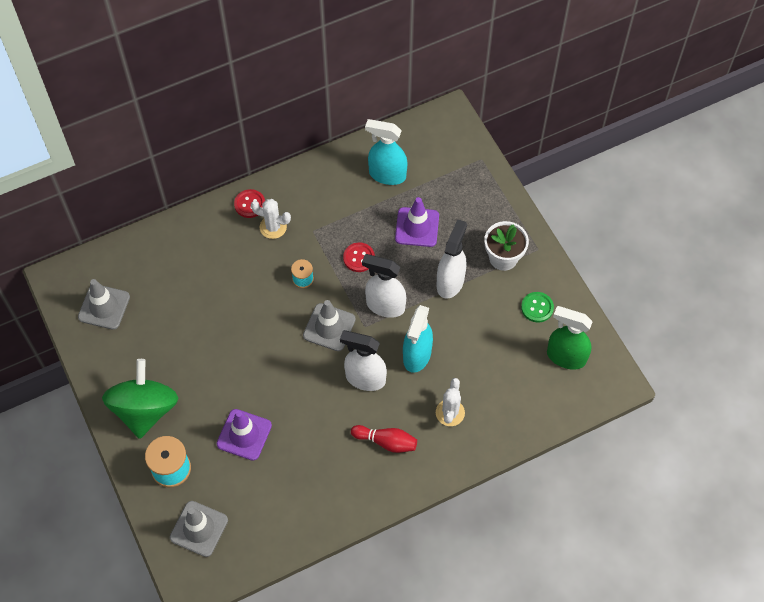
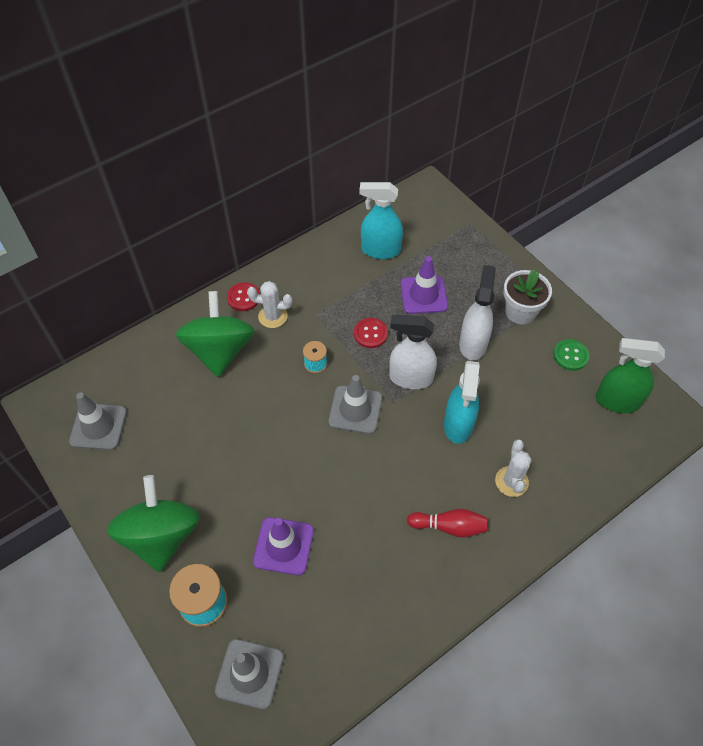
camera: 10 degrees left, 5 degrees down
white spray bottle [340,330,387,391] -> none
none -> green spinning top [176,291,255,377]

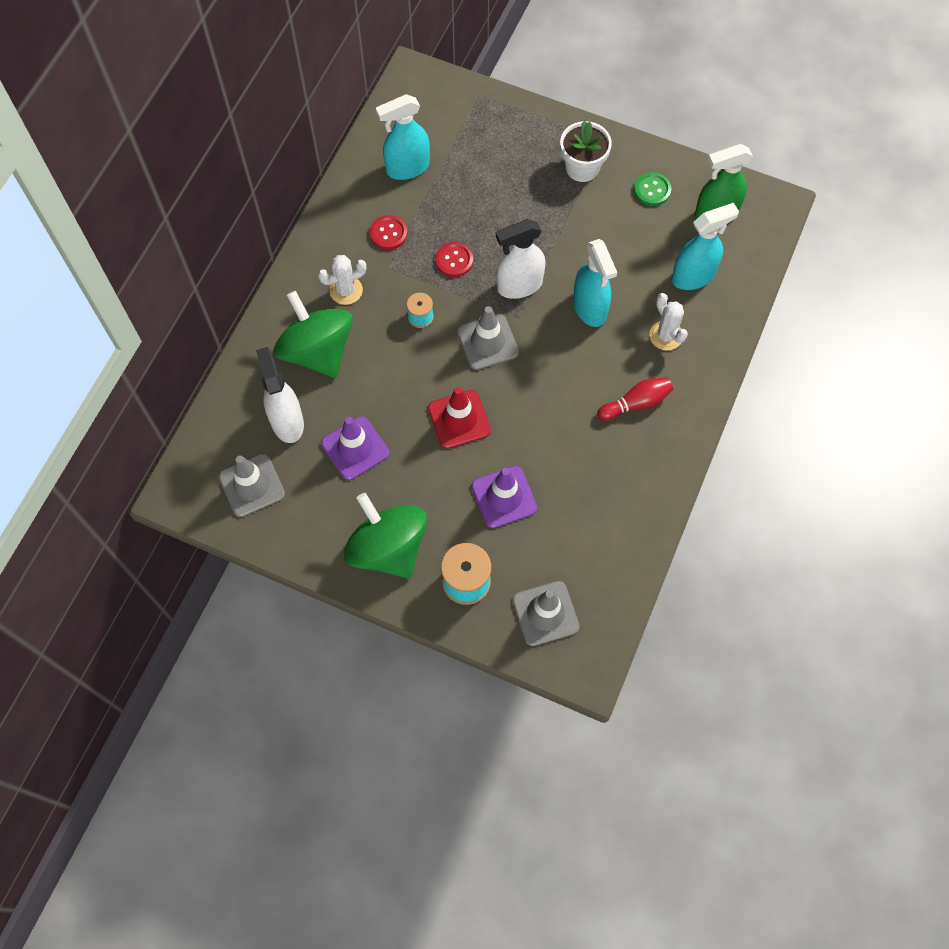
camera: 30 degrees left, 10 degrees up
red button [227,282,260,311] -> red button moved to [370,215,407,250]
purple traffic cone [401,256,448,314] -> purple traffic cone moved to [321,416,389,480]
white spray bottle [459,265,496,361] -> white spray bottle moved to [256,347,304,443]
none -> red traffic cone [428,387,491,449]
none -> turquoise spray bottle [672,203,739,290]

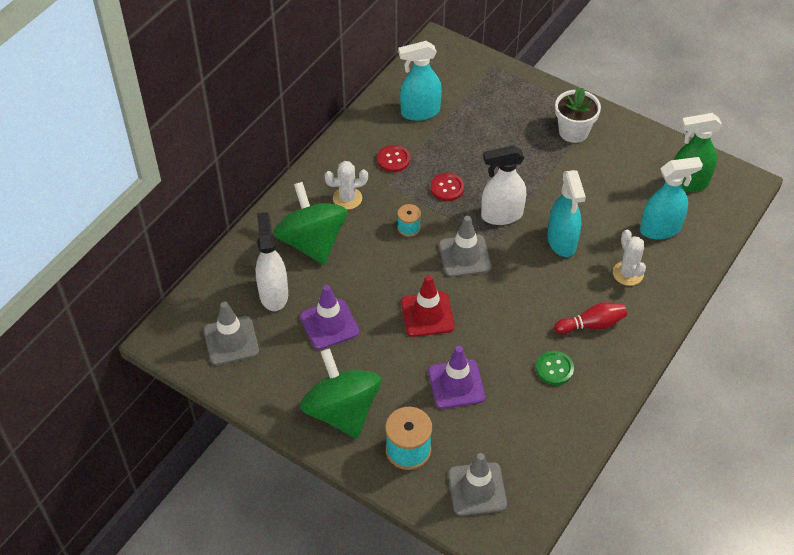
camera: 10 degrees right, 15 degrees down
green button [634,172,671,206] -> green button moved to [536,351,574,385]

